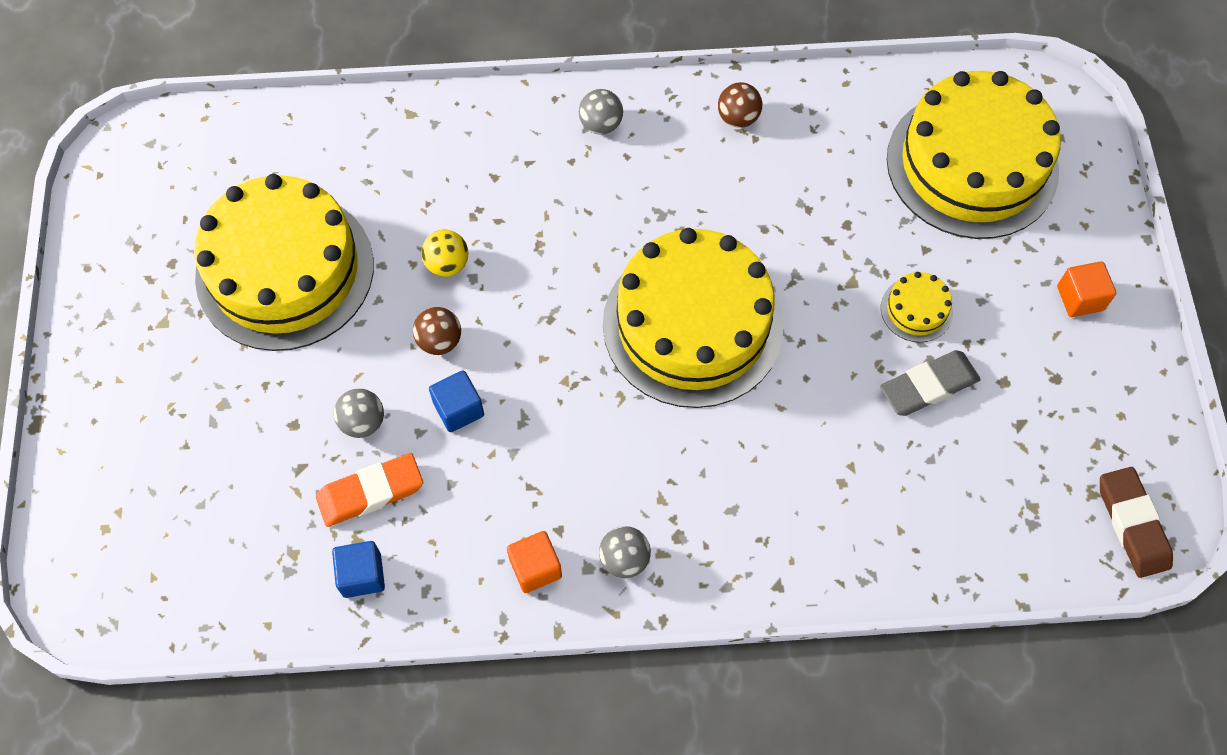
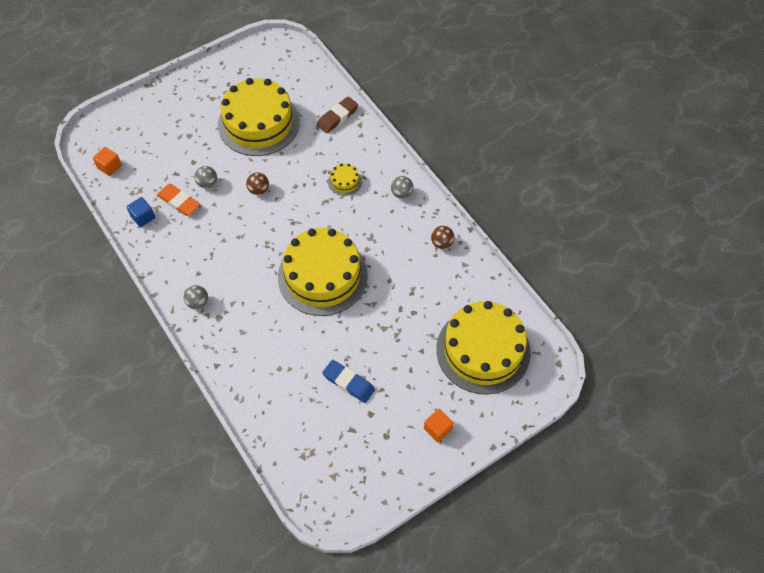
camera: 60 degrees right, 5 degrees down
yellow ball [421,230,468,277] -> none
blue cube [429,370,484,432] -> none
orange cube [507,531,562,593] -> orange cube moved to [93,147,122,176]
grey eraser [880,350,981,416] -> blue eraser [322,360,375,403]
yellow cake [881,272,953,342] -> yellow cake moved to [328,164,362,196]
brown eraser [1100,467,1173,578] -> brown eraser moved to [317,97,358,133]

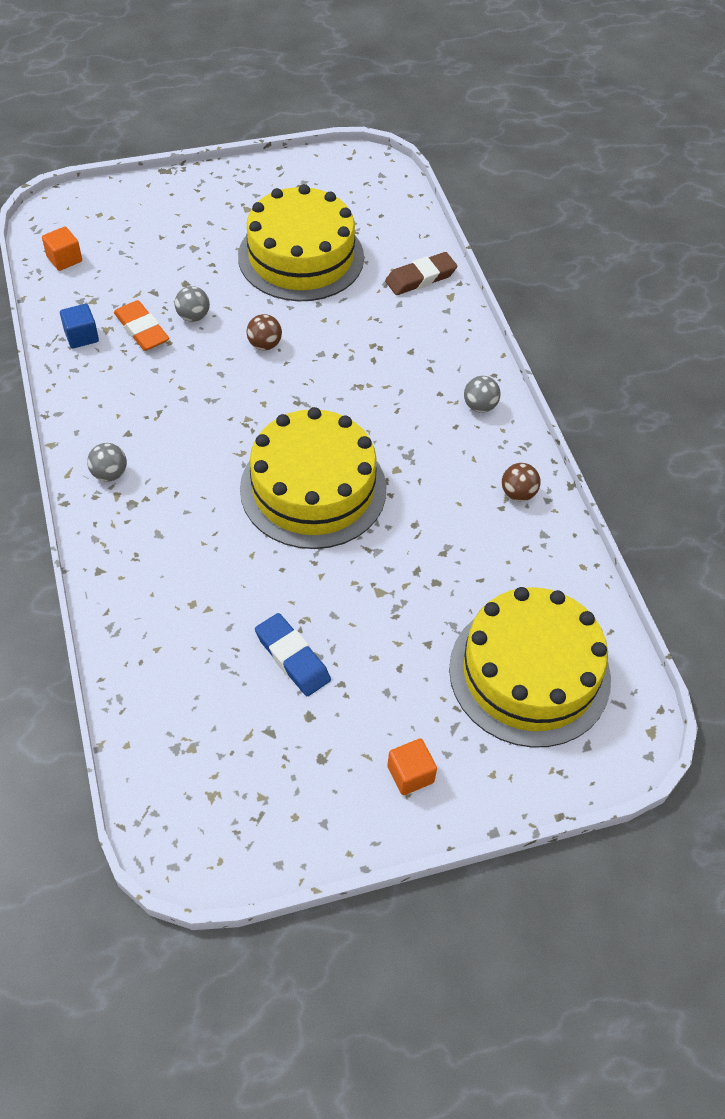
camera: 15 degrees right, 5 degrees down
yellow cake [328,164,362,196] -> none

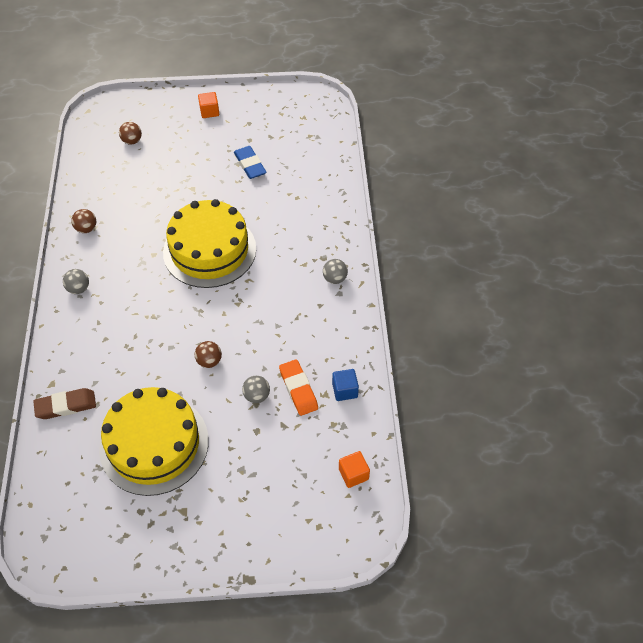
camera: 165 degrees left, 0 degrees up
yellow cake [449,587,611,748] -> brown ball [119,122,142,145]

